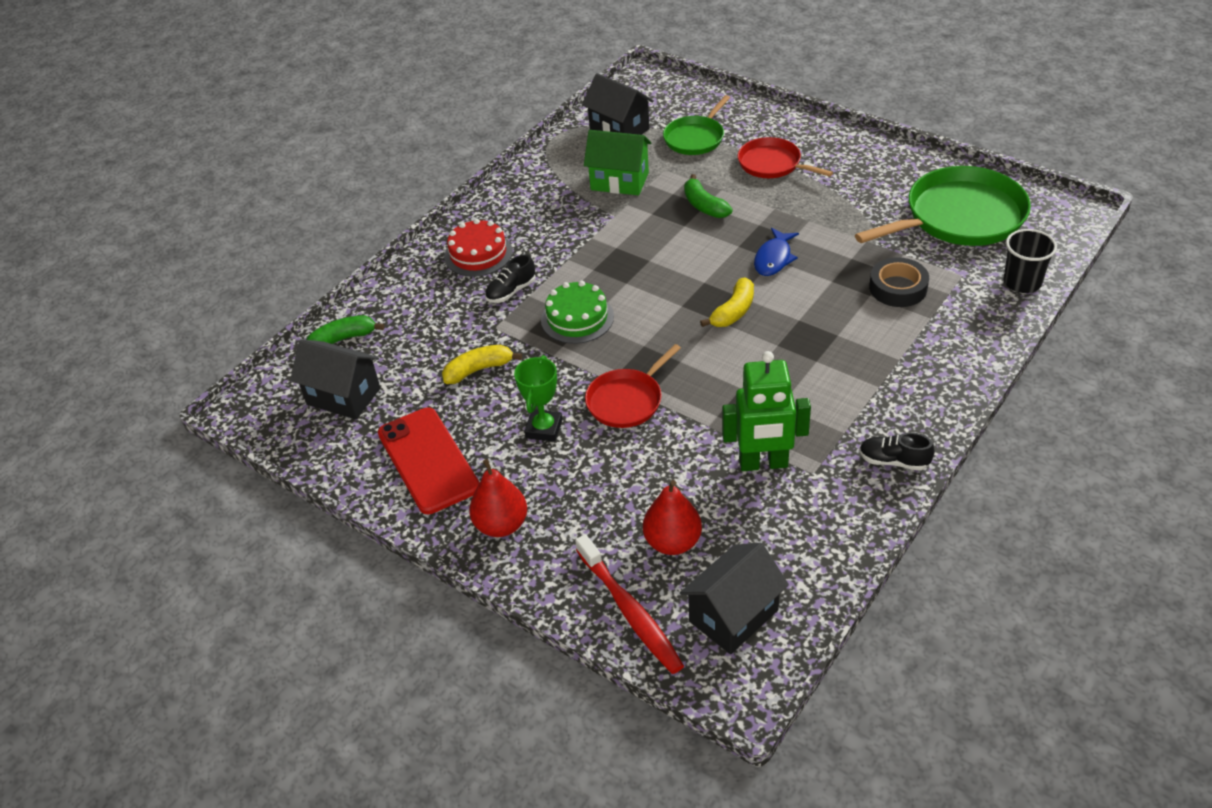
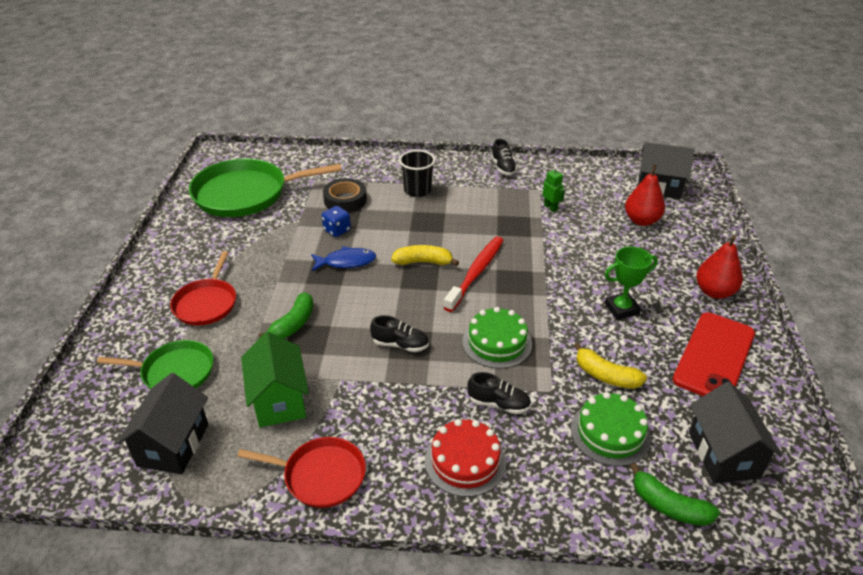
camera: 125 degrees left, 5 degrees down
red toothbrush [575,534,684,674] -> red toothbrush moved to [444,236,503,312]
red pan [585,344,681,428] -> red pan moved to [237,437,366,508]
green robot [722,351,811,471] -> green robot [543,166,565,212], size x0.47
green pan [855,166,1031,246] -> green pan turned 45 degrees counterclockwise [189,158,342,217]
black cup [1003,229,1057,293] -> black cup moved to [399,150,435,197]
none -> blue dice [322,206,351,237]
none -> black shoe [370,315,429,352]
none -> green cake [571,392,651,467]

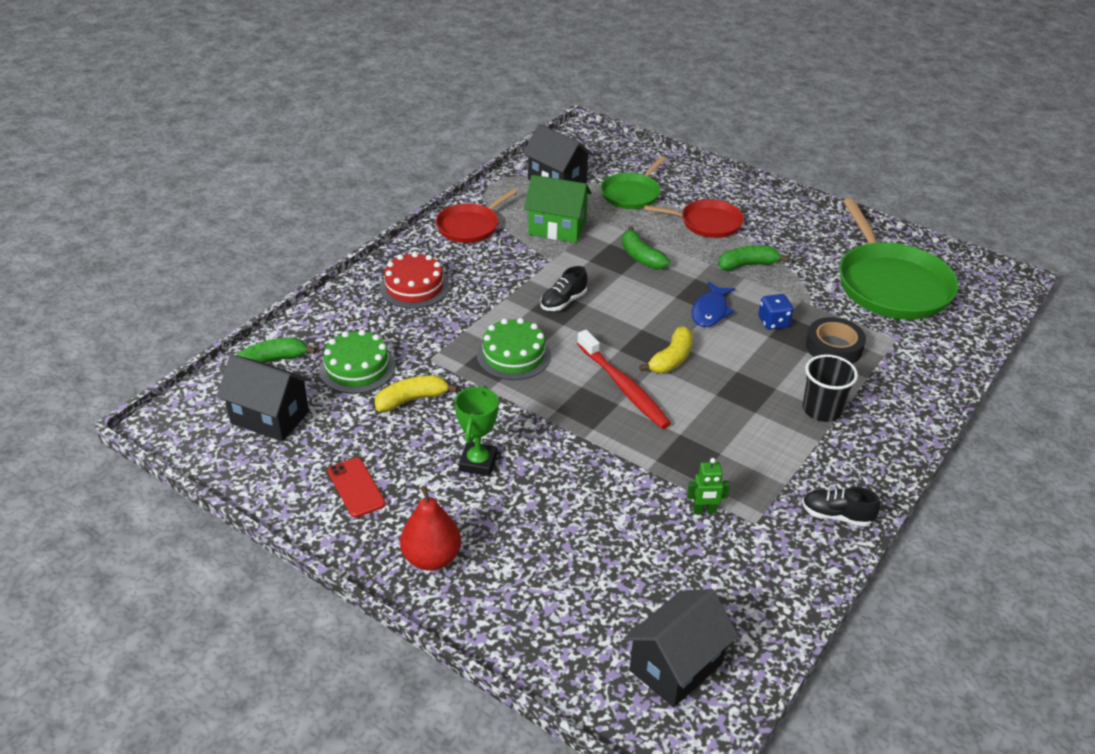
camera: 120 degrees right, 0 degrees up
red pan [170,251,236,325] -> red pan turned 150 degrees clockwise [644,199,744,238]
green pan [189,158,342,217] -> green pan turned 150 degrees clockwise [839,198,958,320]
black shoe [467,372,531,414] -> none
red pear [625,164,665,226] -> none
red phone [673,312,755,396] -> red phone [328,458,386,517], size x0.55
none -> green banana [718,245,789,271]

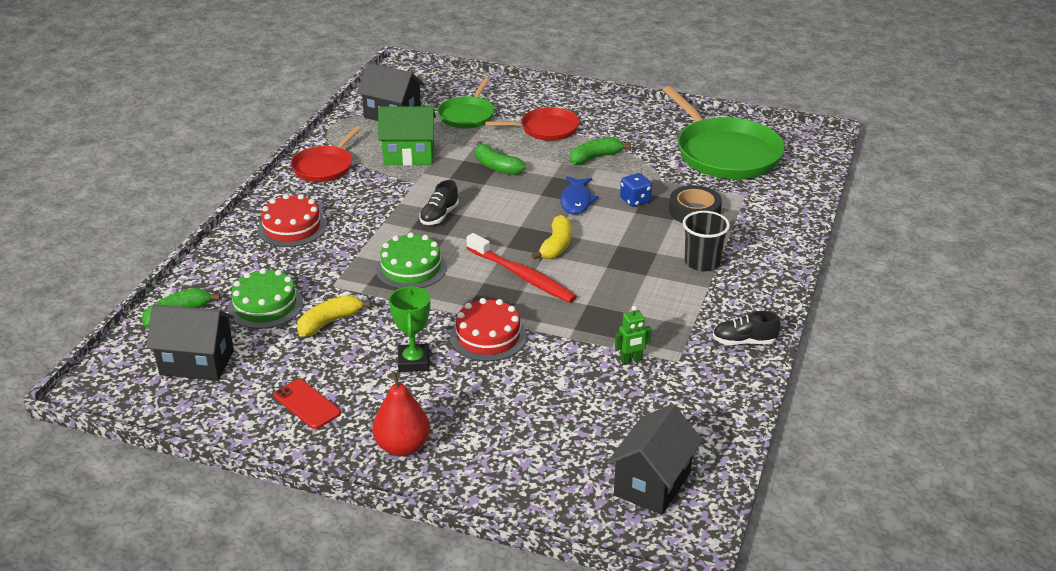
camera: 15 degrees left, 5 degrees down
none -> red cake [450,298,527,361]

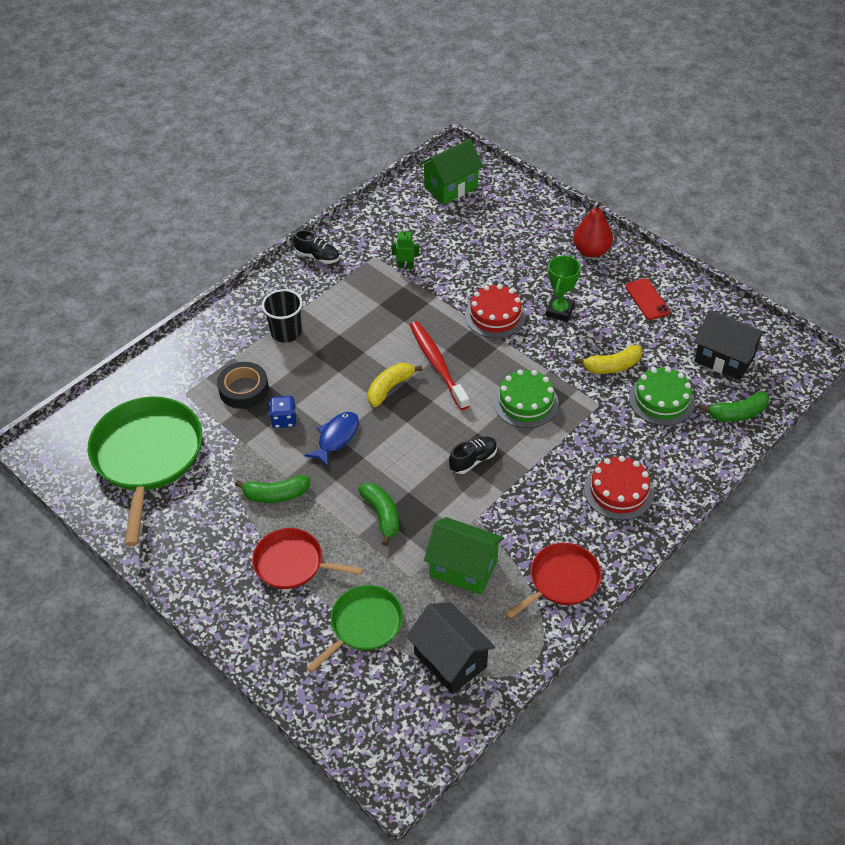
camera: 155 degrees left, 15 degrees up
black house [607,404,702,515] -> green house [419,139,483,204]

